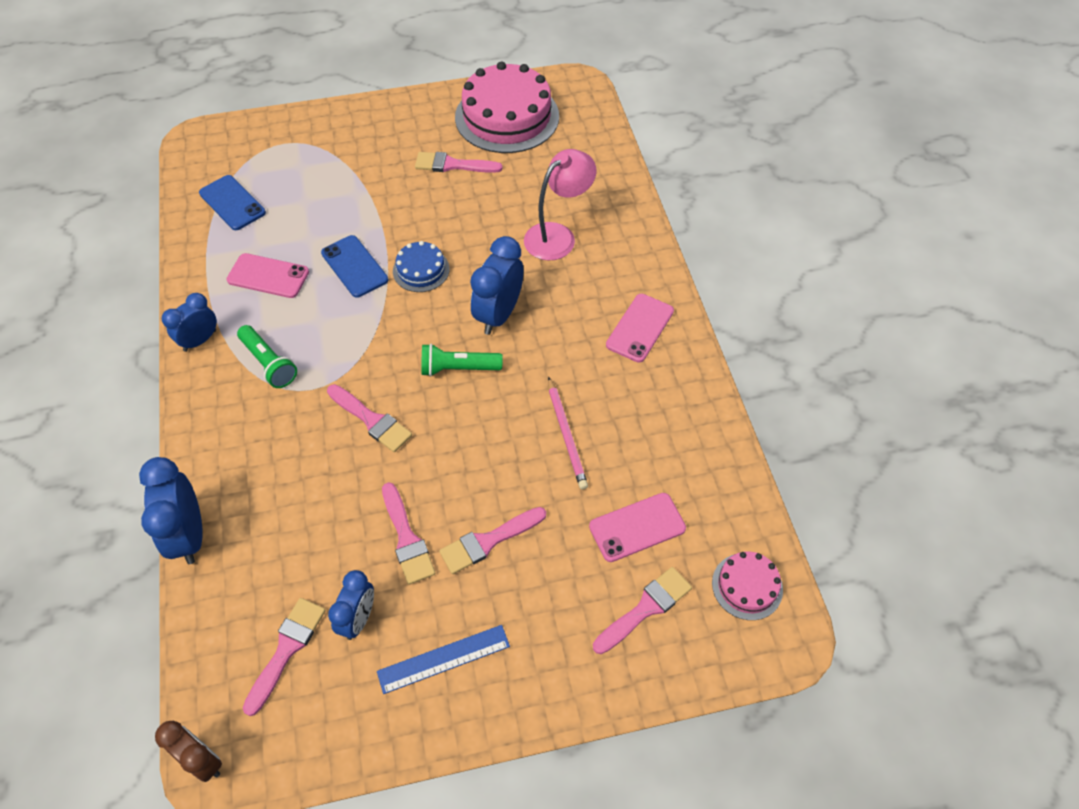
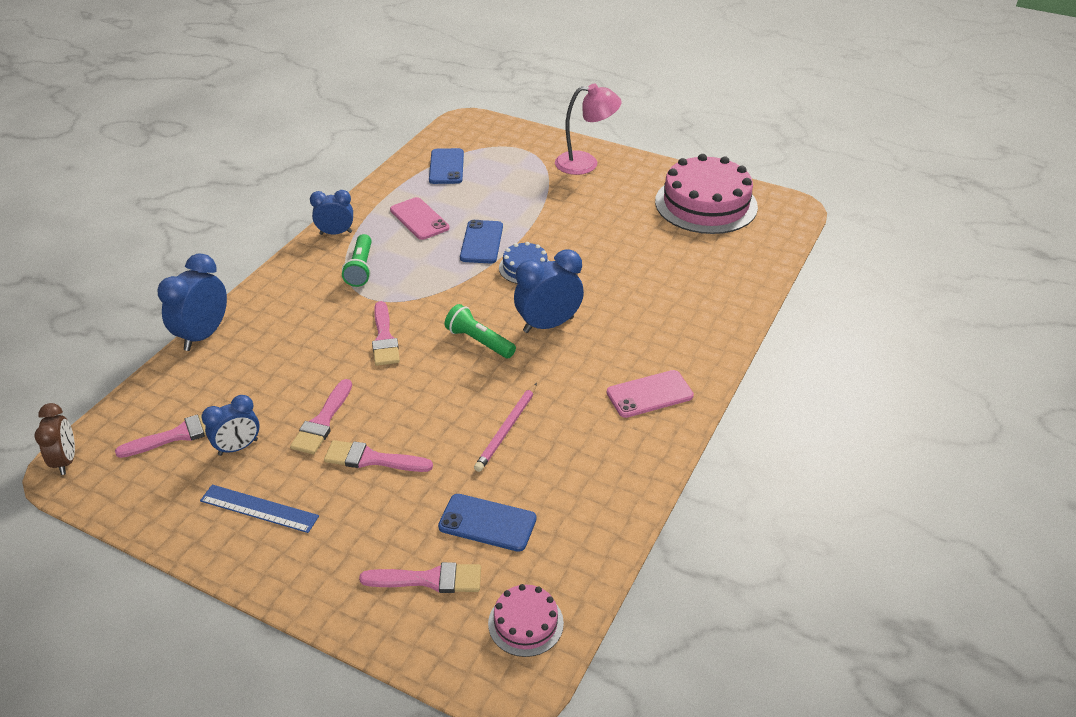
camera: 40 degrees right, 15 degrees down
pink brush [415,152,503,173] -> none
pink lamp [524,149,596,261] -> pink lamp moved to [555,84,622,175]
pink phone [589,493,686,562] -> blue phone [438,494,536,552]

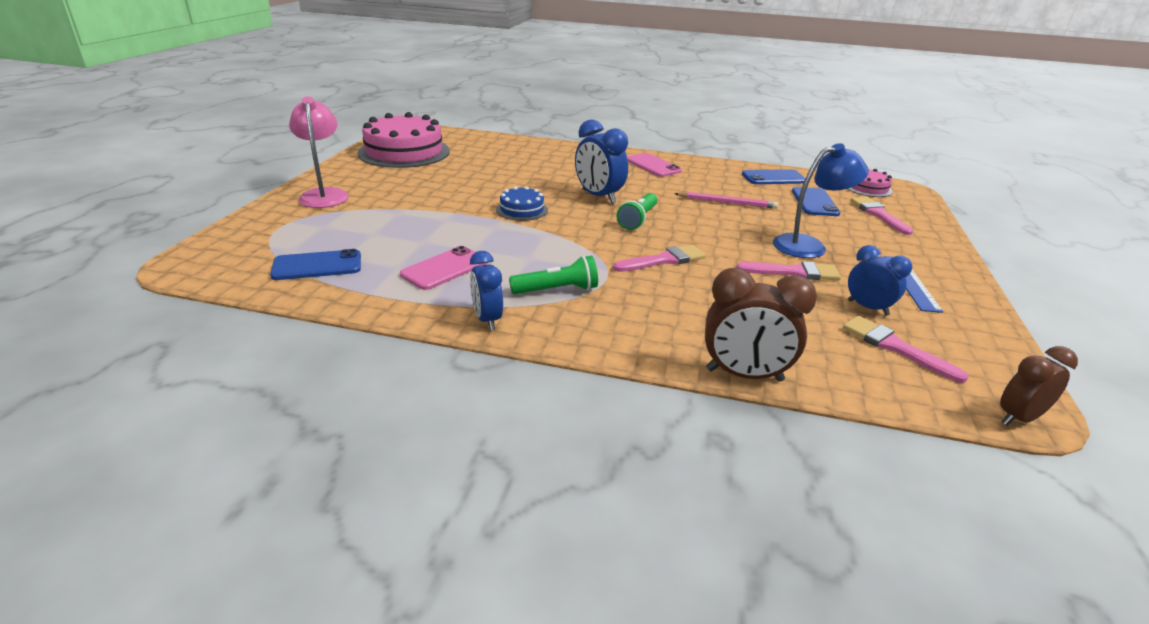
camera: 105 degrees left, 10 degrees down
blue clock [158,254,227,351] -> brown clock [705,268,817,382]
pink brush [324,440,433,472] -> blue lamp [773,143,869,258]
blue phone [460,220,503,263] -> blue phone moved to [742,169,806,184]

